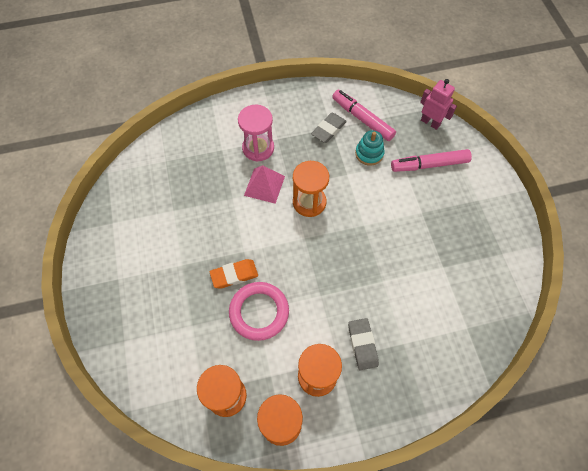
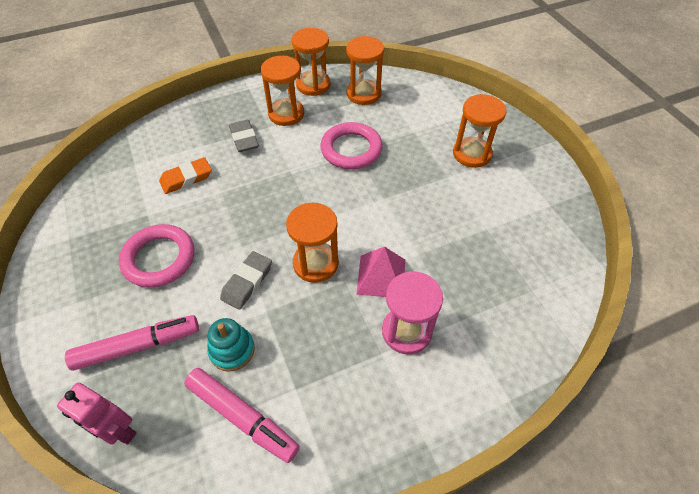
camera: 170 degrees right, 10 degrees down
orange eraser [210,259,258,289] -> orange eraser moved to [159,157,212,194]
grey eraser [311,113,347,143] -> grey eraser moved to [220,251,272,310]
none -> pink ring [119,224,194,288]
none -> orange hourglass [453,94,506,168]

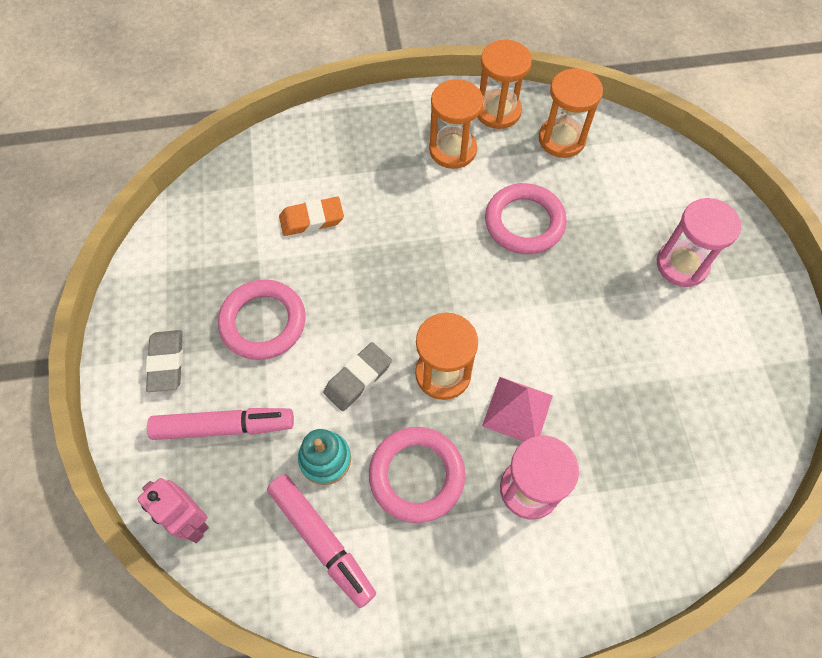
camera: 15 degrees right, 10 degrees up
grey eraser [229,120,259,152] -> grey eraser moved to [146,330,183,392]
orange hourglass [453,94,506,168] -> pink hourglass [657,198,741,287]
none -> pink ring [369,427,465,523]

